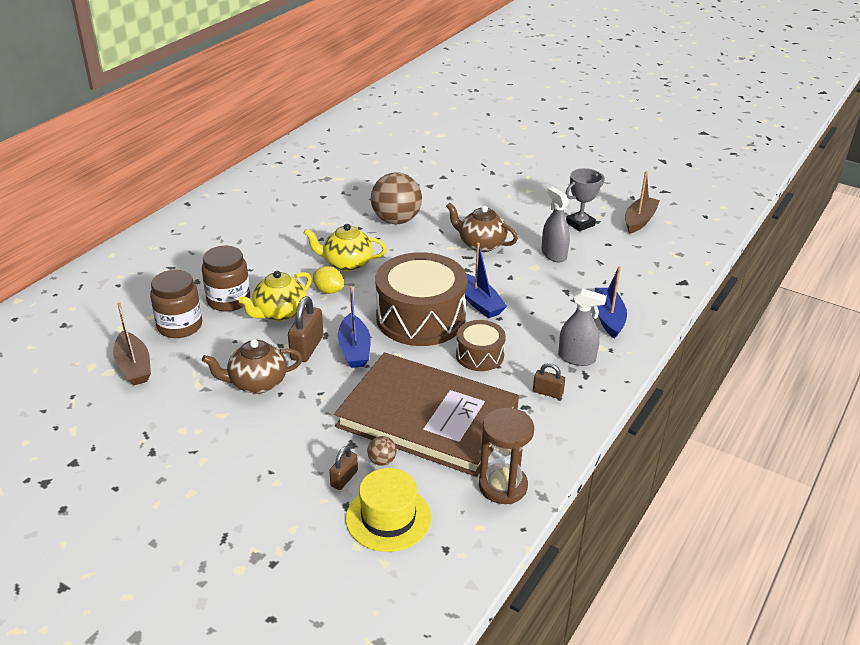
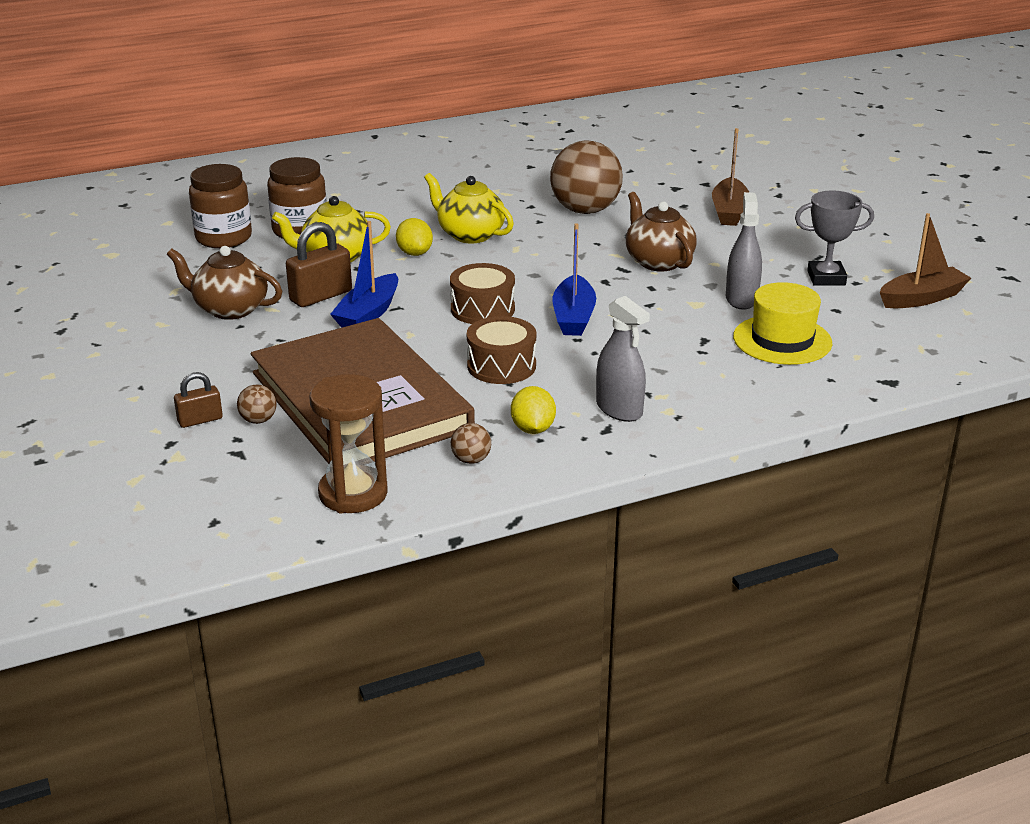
camera: 35 degrees right, 5 degrees down
brown boat [113,302,151,386] -> brown boat moved to [712,128,749,226]
yellow hat [346,468,431,552] -> yellow hat moved to [733,282,832,365]
brown drum [375,252,467,346] -> brown drum [450,263,515,324], size x0.51
brown padlock [533,363,565,399] -> yellow lemon [511,386,556,434]
blue boat [595,266,627,339] -> none
none -> brown ball [451,423,491,464]

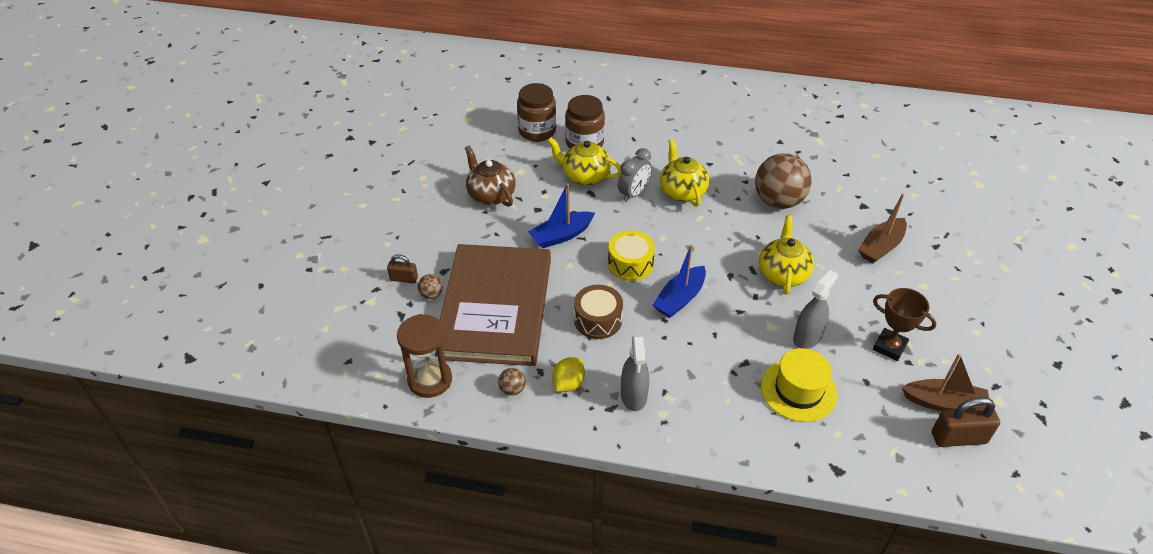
camera: 35 degrees right, 15 degrees up
brown padlock [286,222,352,307] -> brown padlock moved to [932,397,1000,447]
yellow lemon [396,218,433,256] -> grey clock [618,148,652,202]
brown drum [450,263,515,324] -> yellow drum [608,230,655,281]
brown teapot [626,192,697,272] -> yellow teapot [759,215,814,294]
grey trophy [795,190,874,286] -> brown trophy [873,288,936,361]

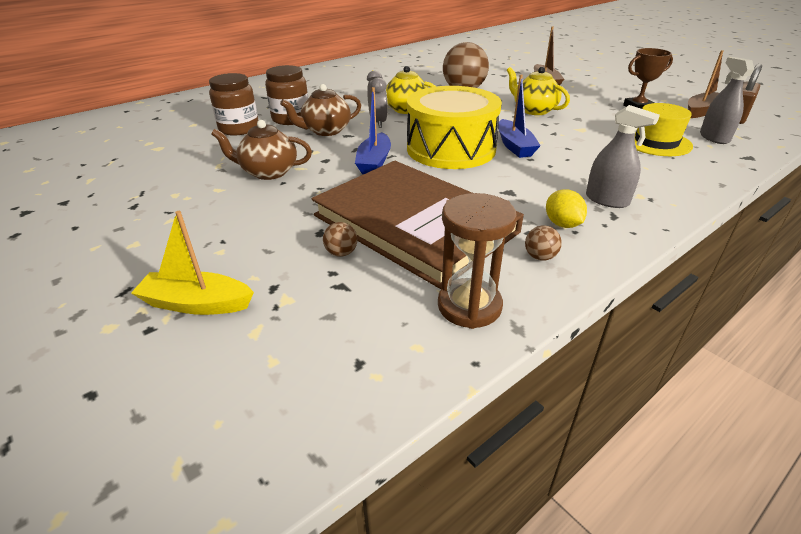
camera: 50 degrees left, 10 degrees down
brown padlock [387,254,418,284] -> none
yellow teapot [547,137,621,186] -> brown teapot [280,84,361,136]
brown drum [574,285,623,339] -> none
yellow drum [608,230,655,281] -> yellow drum [407,86,502,169], size x1.94
grey spray bottle [793,270,838,349] -> grey spray bottle moved to [700,57,754,144]
none -> yellow boat [131,211,254,315]

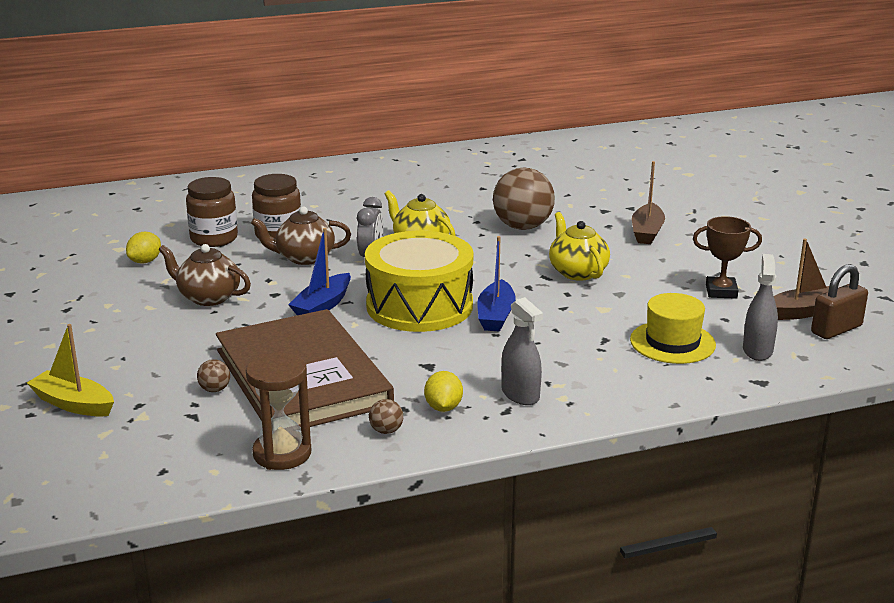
camera: 20 degrees right, 10 degrees down
none -> yellow lemon [126,232,161,264]

